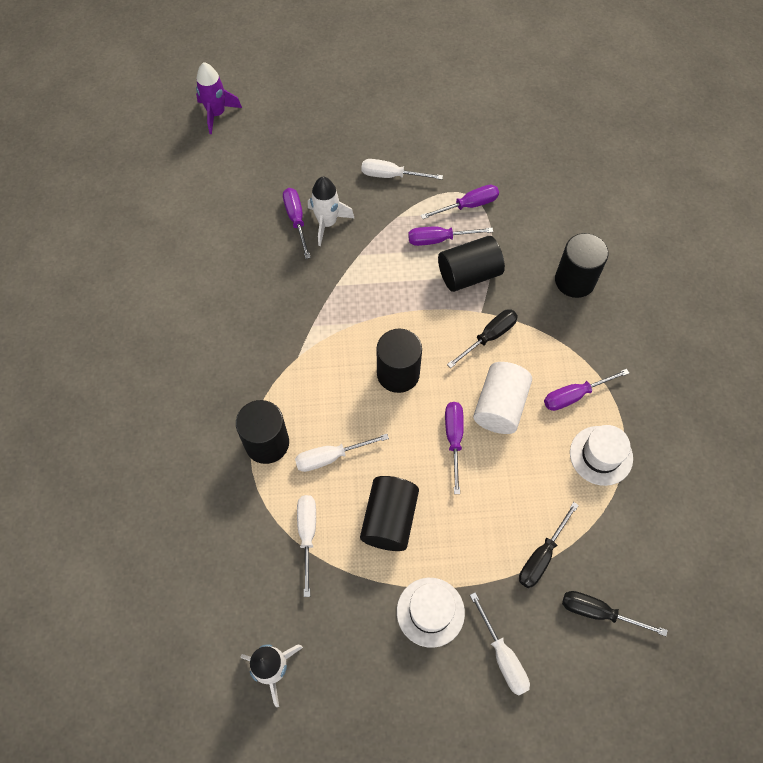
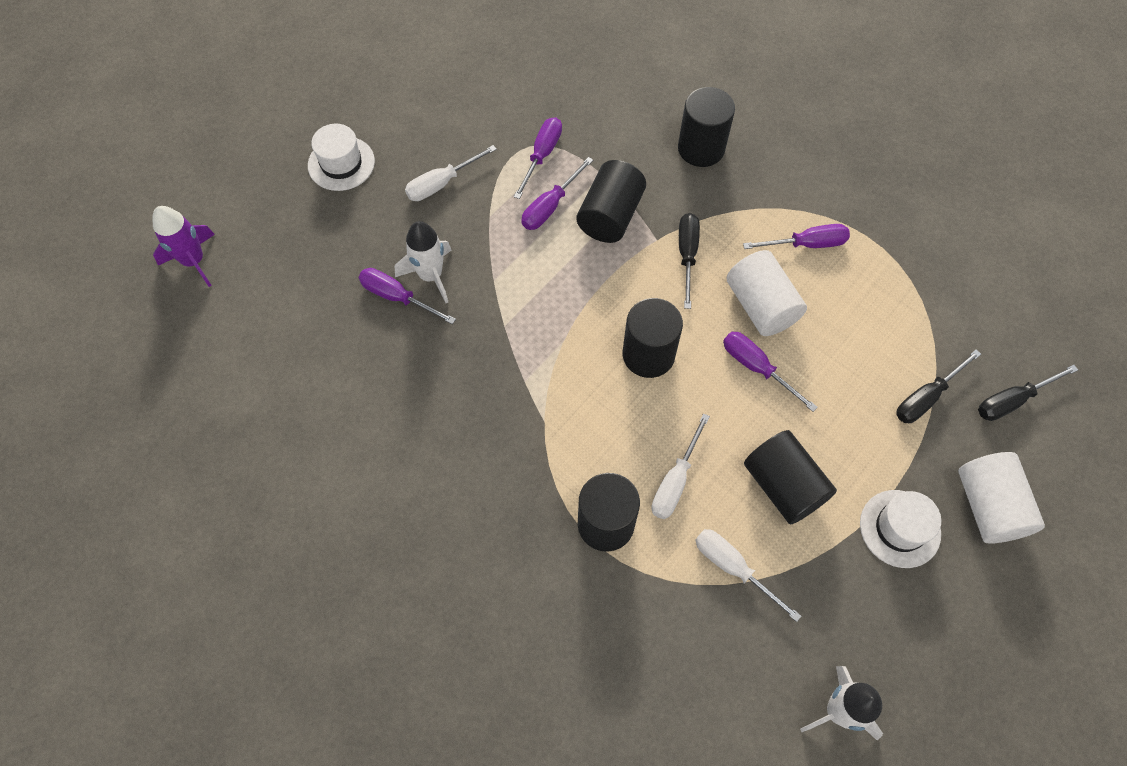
camera: 45 degrees left, 0 degrees up
white screwdriver [470,592,530,696] -> white cylinder [958,452,1045,544]
black screwdriver [519,502,579,588] -> black screwdriver turned 60 degrees clockwise [896,349,981,423]
purple screwdriver [544,369,629,411] -> purple screwdriver turned 120 degrees counterclockwise [743,224,850,249]
white hat [570,425,633,486] -> white hat moved to [308,124,375,191]

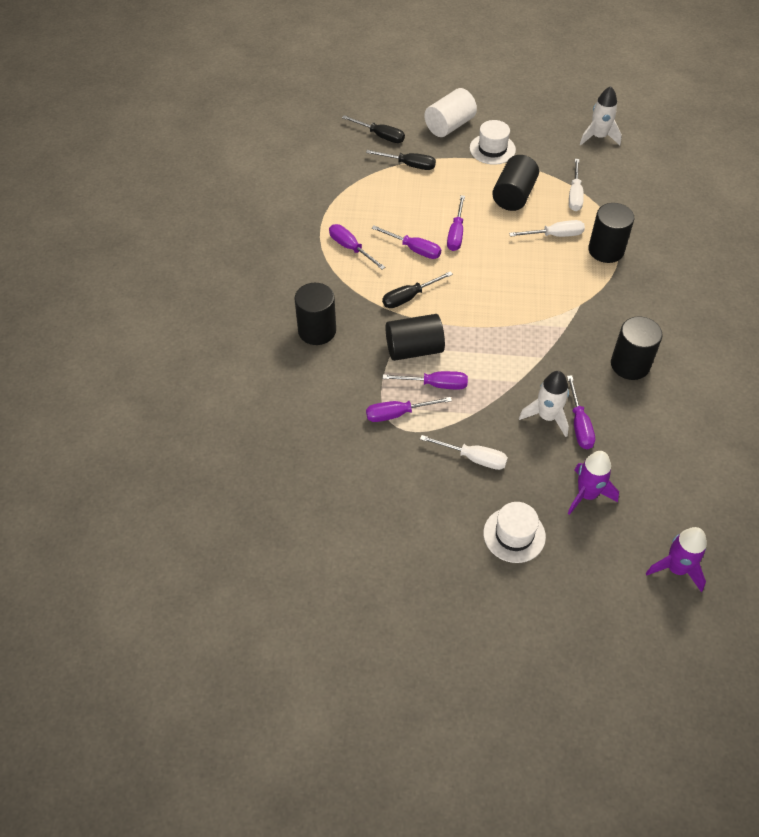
camera: 125 degrees left, 10 degrees down
black cylinder [623,298,683,378] -> black cylinder moved to [611,316,663,380]
white cylinder [726,250,807,336] -> purple screwdriver [372,225,441,259]
none -> purple rocket [568,451,619,515]

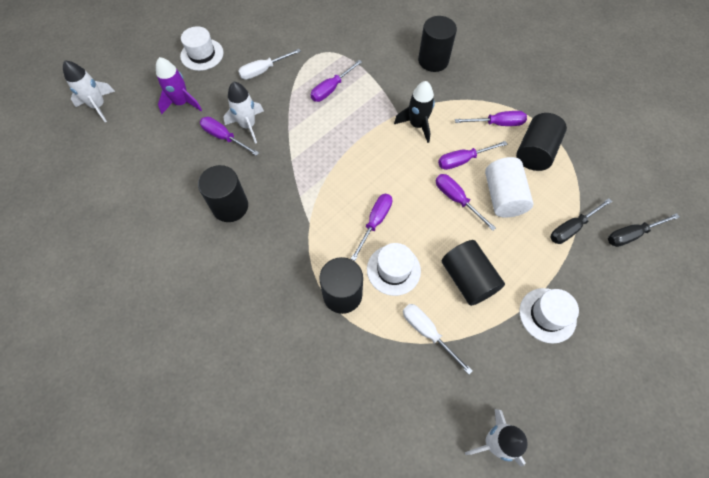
camera: 130 degrees right, 10 degrees up
purple screwdriver [366,397,452,422] -> purple screwdriver moved to [351,194,392,261]
black screwdriver [382,271,453,308] -> black rocket [394,81,435,143]
black cylinder [386,314,445,361] -> black cylinder moved to [516,113,567,171]
white cylinder [424,88,477,137] -> white cylinder moved to [485,157,533,218]
white screwdriver [509,220,585,237] -> white hat [367,243,421,296]
purple rocket [646,527,707,592] -> white rocket [63,60,115,122]

